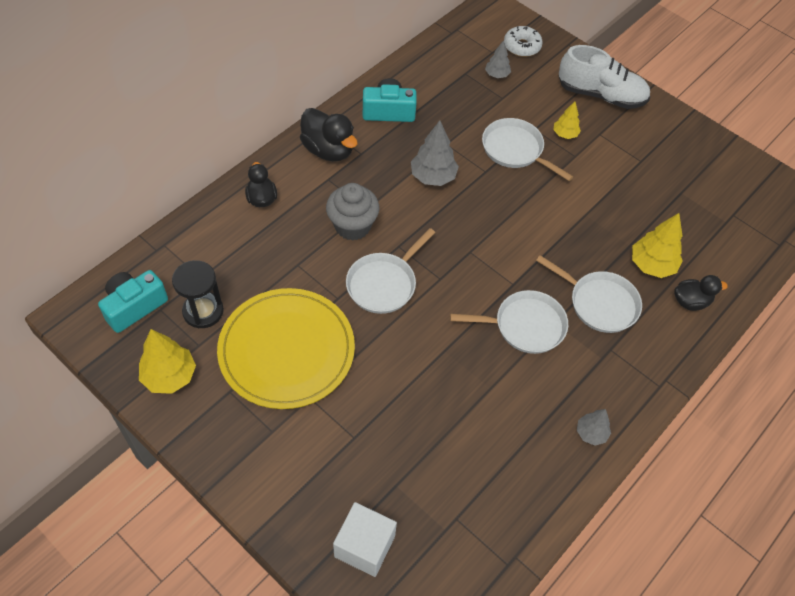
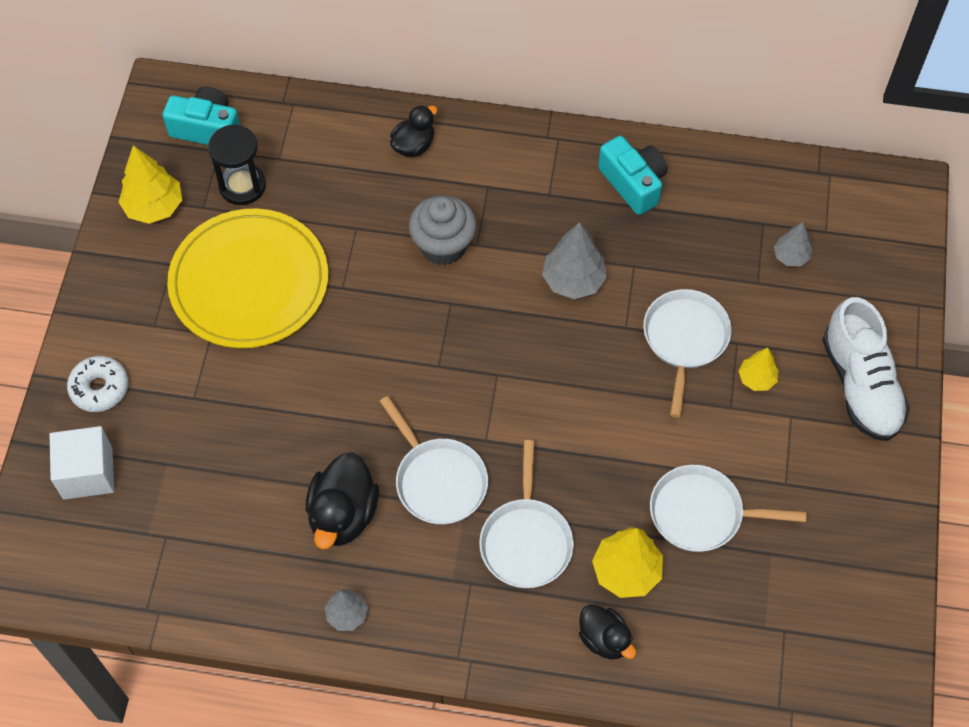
camera: 60 degrees right, 5 degrees up
black duck [300,108,358,161] -> black duck moved to [306,452,379,549]
white pan [346,228,435,314] -> white pan moved to [650,465,806,552]
white donut [504,26,543,57] -> white donut moved to [67,356,129,412]

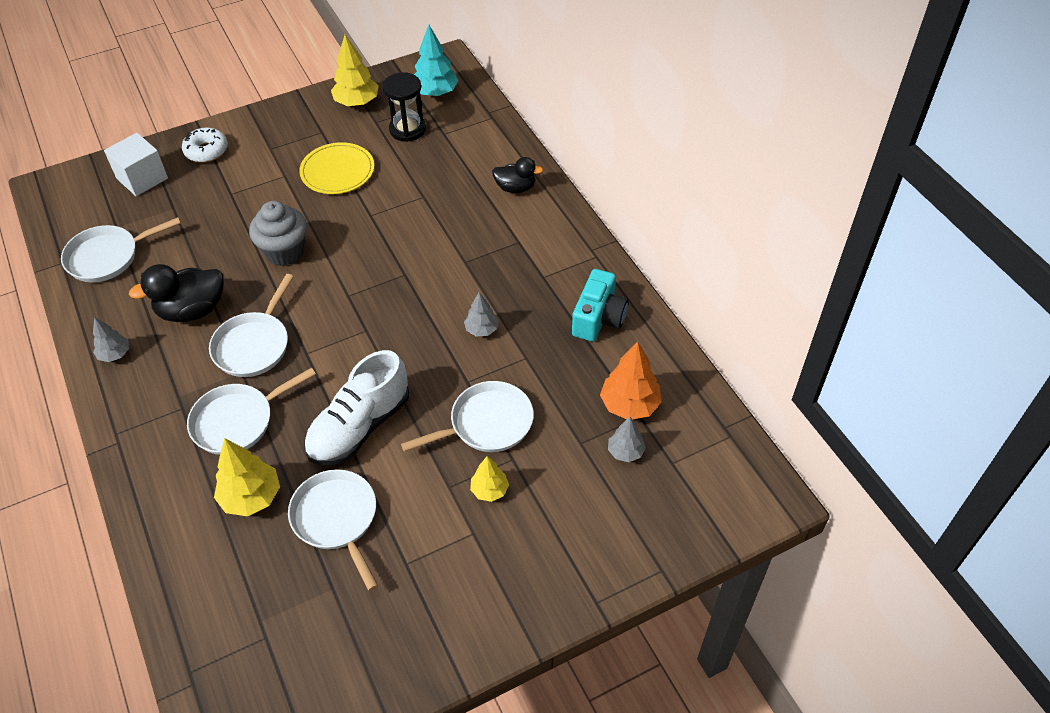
camera: 55 degrees right, 10 degrees down
turquoise camera [163,86,240,145] -> turquoise tree [414,25,459,96]
yellow plate [167,209,328,348] -> yellow plate [299,142,374,194], size x0.60
grey cupcake [409,195,477,265] -> grey cupcake moved to [249,201,307,266]
grey tree [542,222,607,299] -> grey tree [464,292,499,336], size x0.60
black duck [579,604,636,659] -> none
white shoe [822,297,909,441] -> white shoe moved to [304,350,410,465]
none -> white pan [61,217,181,282]
none -> orange tree [600,342,662,419]

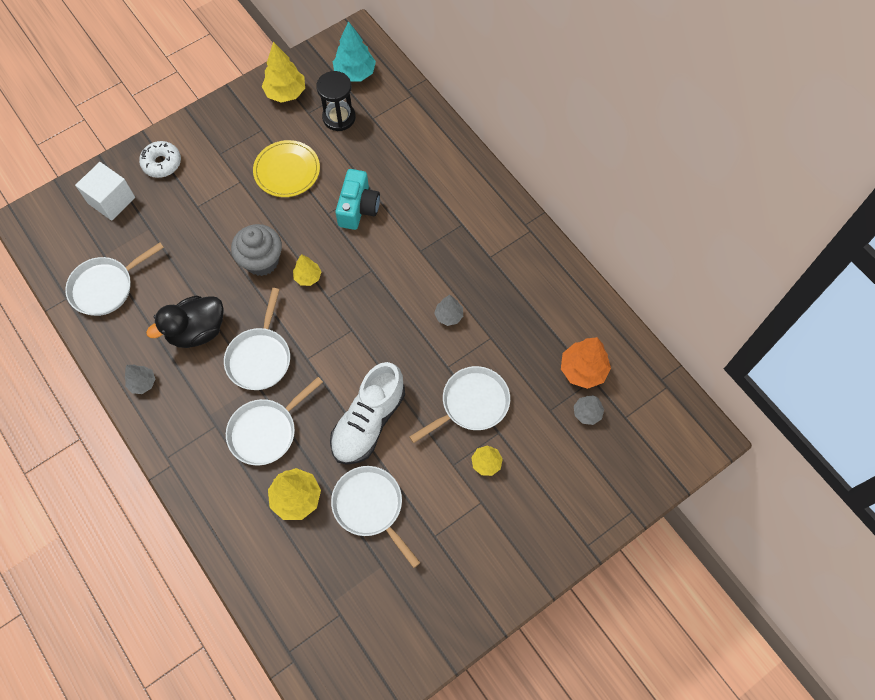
camera: 10 degrees left, 15 degrees up
black duck [492,157,543,193] -> none
turquoise camera [572,269,629,342] -> turquoise camera moved to [335,169,380,230]
none -> yellow tree [293,254,321,286]

